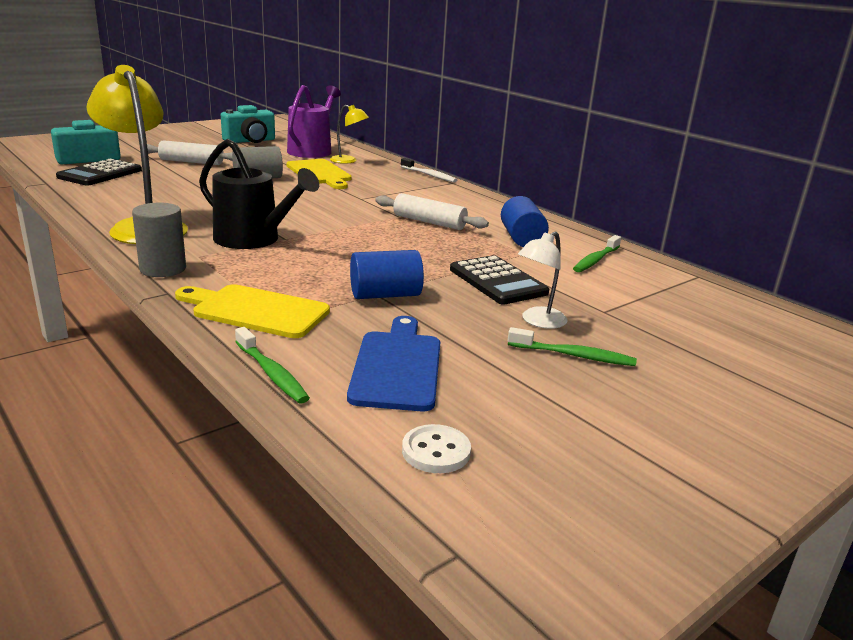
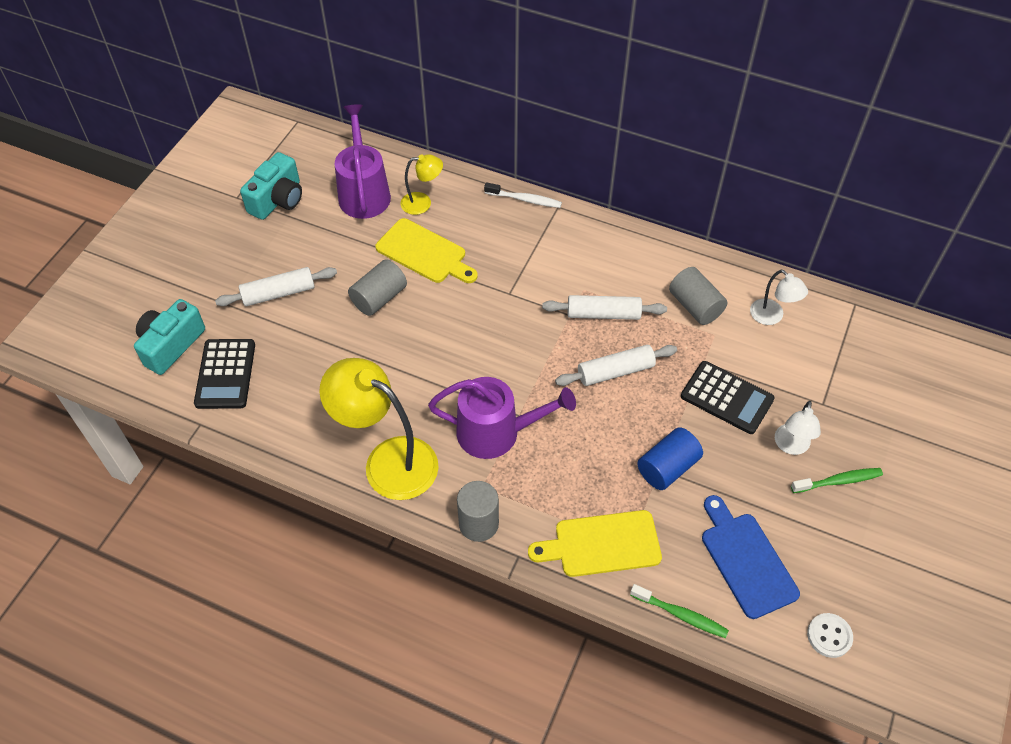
camera: 25 degrees left, 30 degrees up
black watering can [199,139,319,249] -> purple watering can [428,377,576,459]
blue cylinder [501,196,549,247] -> grey cylinder [669,267,727,325]
green toothbrush [573,235,621,272] -> white lamp [750,270,808,325]
none -> white rolling pin [555,345,677,386]

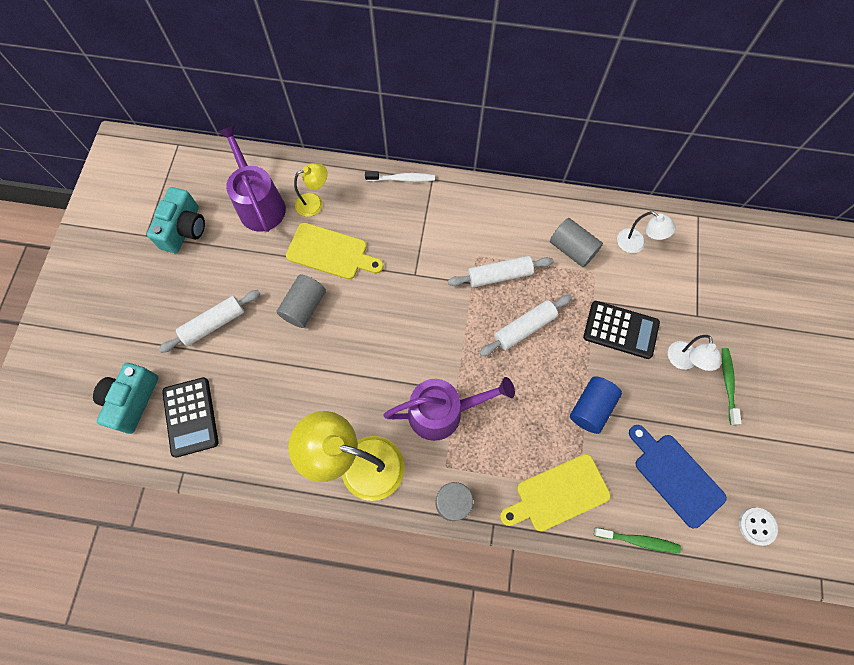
camera: 15 degrees left, 15 degrees up
green toothbrush [791,468,883,493] -> green toothbrush turned 60 degrees counterclockwise [722,348,741,425]

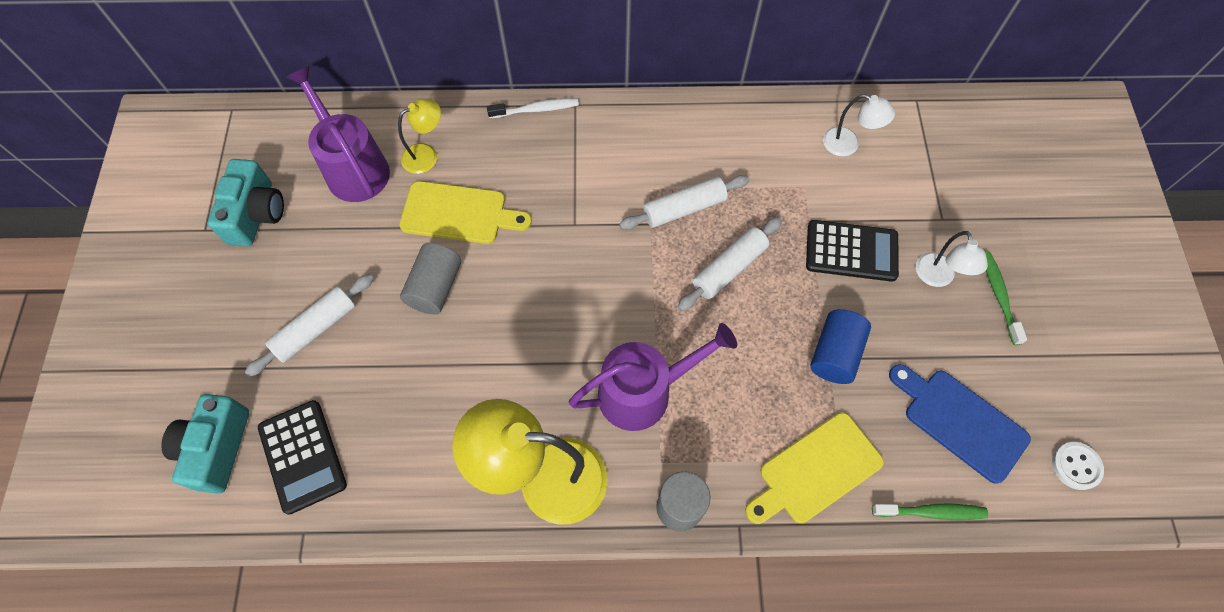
camera: 10 degrees left, 5 degrees down
grey cylinder [550,218,603,267] -> none

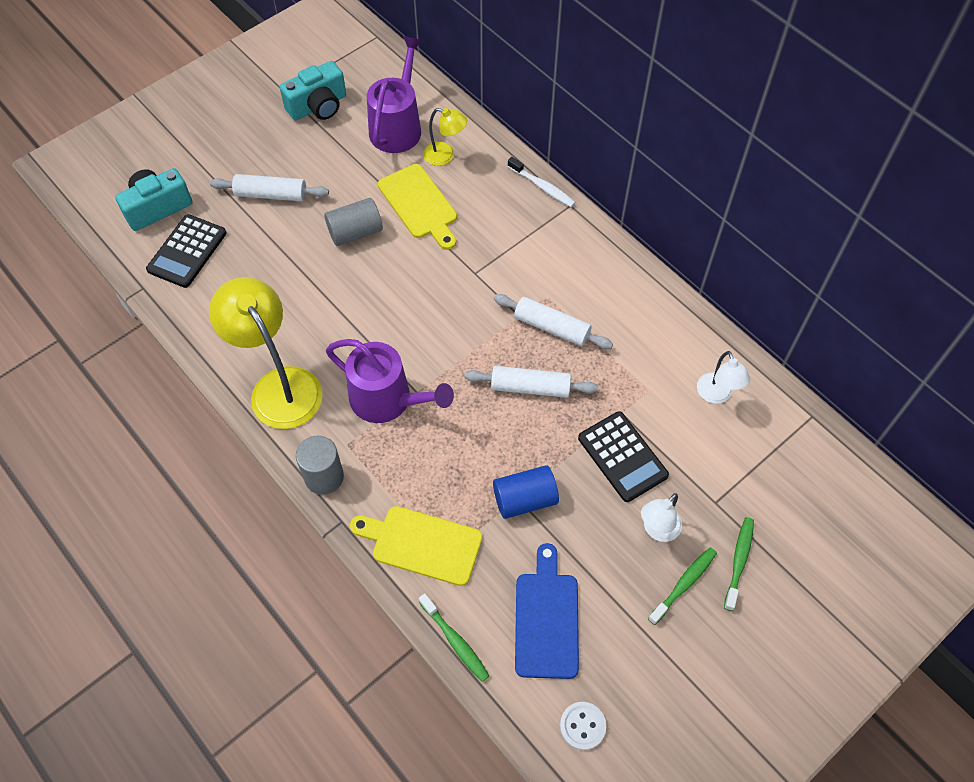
camera: 50 degrees right, 5 degrees down
none -> green toothbrush [724,517,754,611]

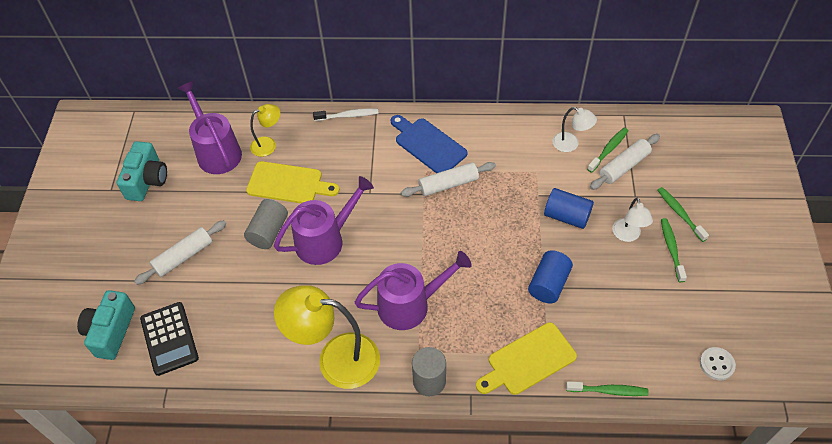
camera: 45 degrees left, 5 degrees down
white rolling pin [464,366,598,398] -> white rolling pin moved to [590,134,660,190]
blue cutting board [515,543,579,679] -> blue cutting board moved to [391,115,468,173]
black calculator [578,411,669,502] -> blue cylinder [544,188,594,229]
none -> purple watering can [274,176,374,265]
none -> green toothbrush [587,128,628,173]

